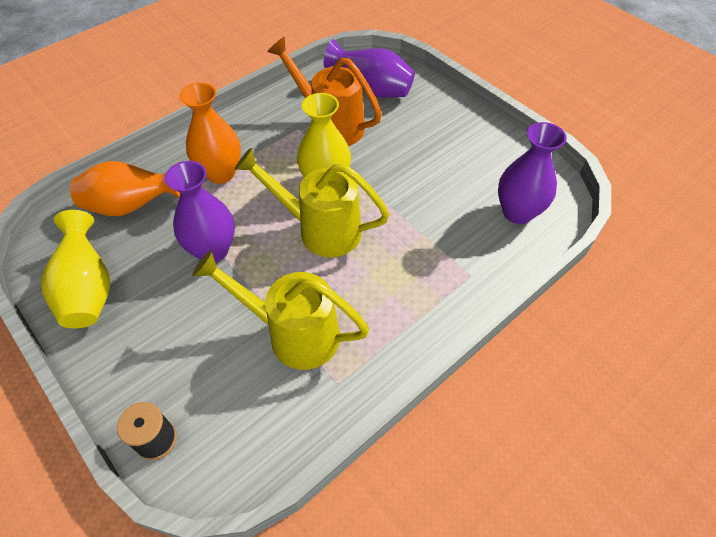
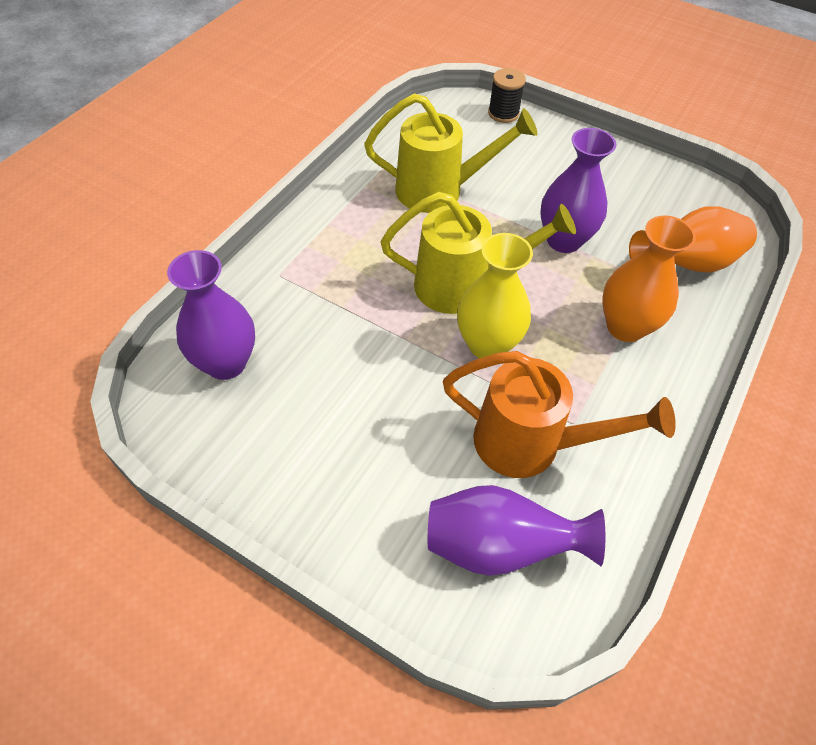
camera: 160 degrees right, 0 degrees up
yellow vase [41,210,110,328] -> none

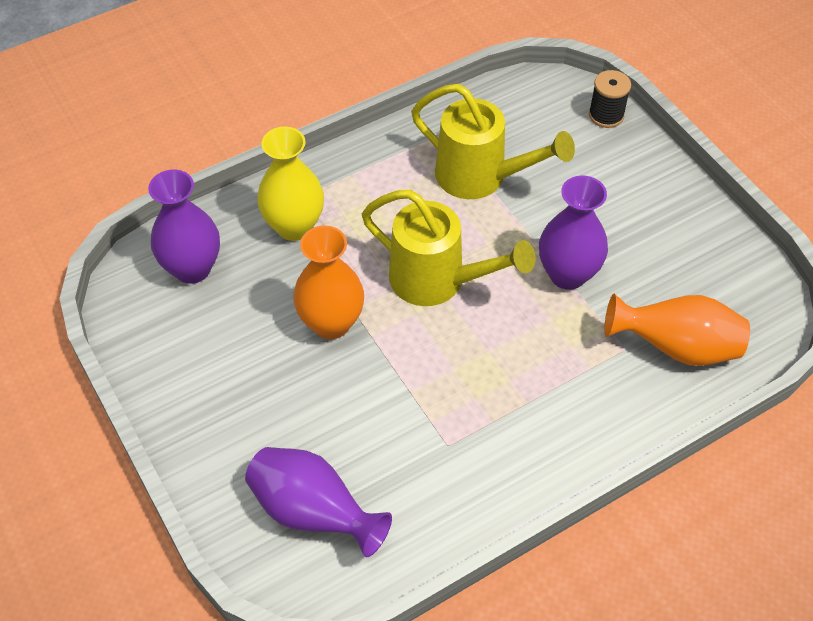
camera: 30 degrees right, 0 degrees up
orange watering can [443,351,676,478] -> none
yellow vase [457,233,533,358] -> yellow vase moved to [257,127,324,241]
orange vase [602,216,696,342] -> orange vase moved to [293,226,364,339]

